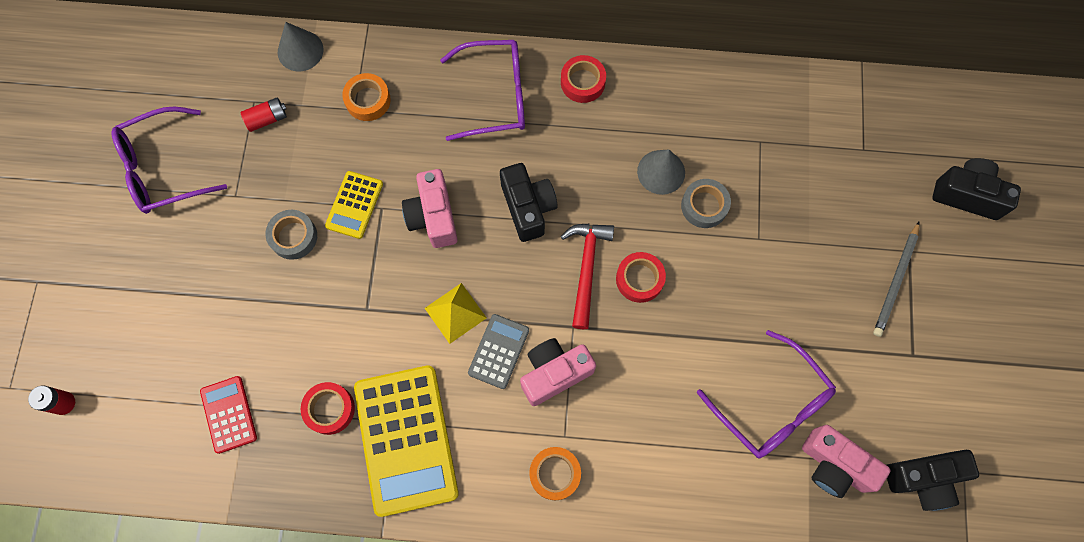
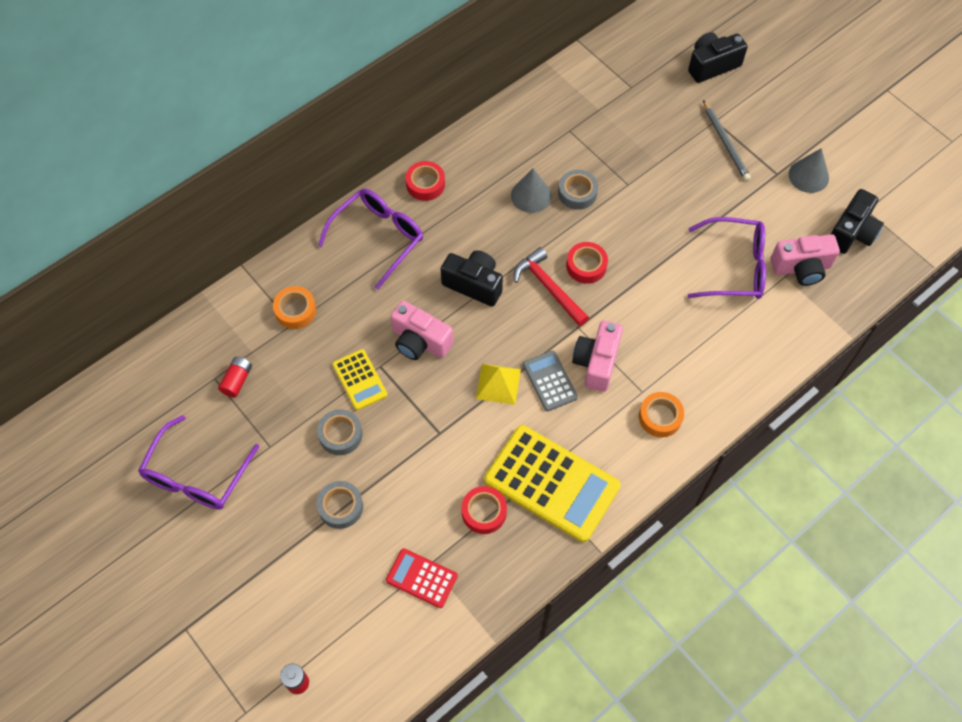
camera: 45 degrees left, 10 degrees down
grey cone [278,22,324,71] -> grey cone moved to [789,148,829,193]
none -> grey tape [316,481,363,529]

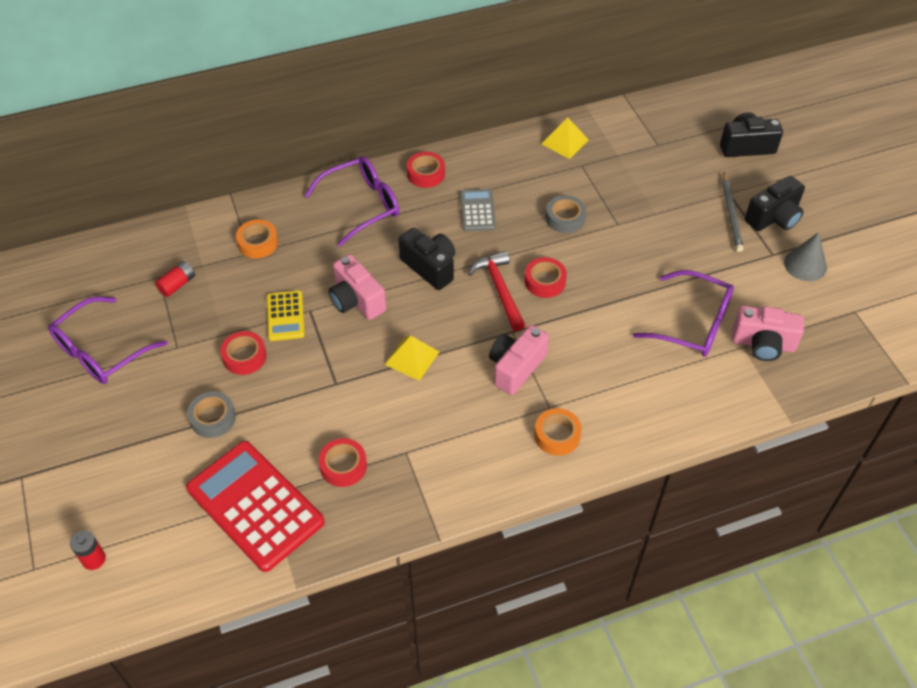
camera: 20 degrees right, 10 degrees down
grey tape [317,409,362,455] -> red tape [220,331,267,375]
red calculator [386,548,458,608] -> red calculator [186,441,325,572], size x1.97
yellow calculator [484,425,621,542] -> none
grey cone [511,168,552,213] -> none
grey calculator [523,350,578,411] -> grey calculator moved to [460,189,496,231]
black camera [831,189,884,254] -> black camera moved to [745,176,805,231]
none -> yellow pyramid [542,118,589,159]

